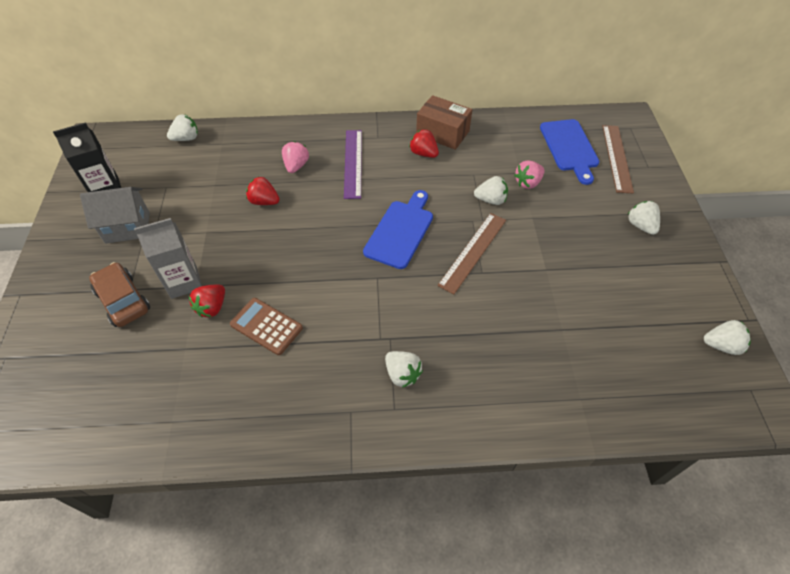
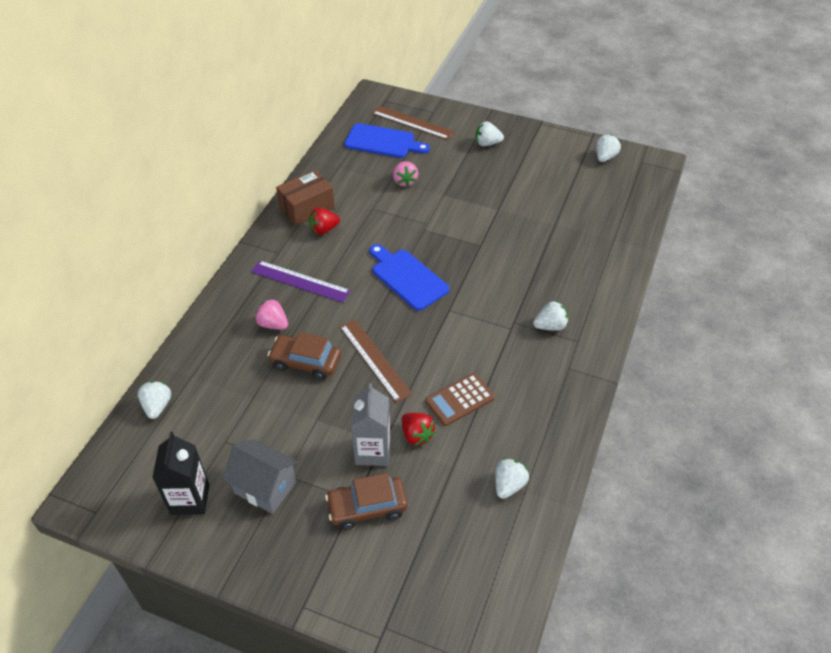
camera: 65 degrees left, 5 degrees down
grey house [80,187,150,244] -> grey house turned 75 degrees counterclockwise [222,439,299,514]
red strawberry [246,177,280,205] -> brown car [268,332,341,380]
brown ruler [437,213,506,294] -> brown ruler moved to [340,320,412,403]
white strawberry [474,176,508,205] -> white strawberry moved to [495,458,529,499]

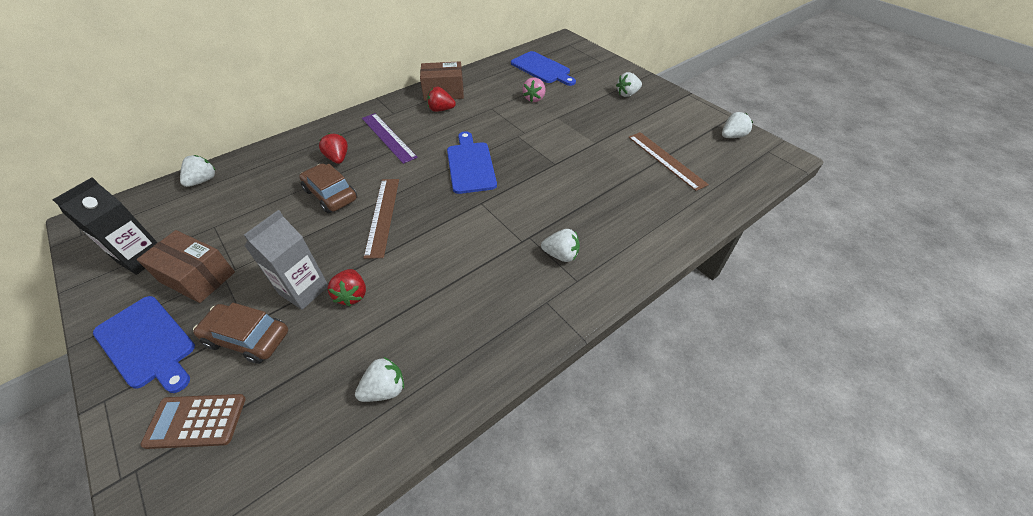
camera: 30 degrees right, 0 degrees up
grey house [222,439,299,514] -> brown box [137,230,235,303]
pink strawberry [255,299,288,330] -> red strawberry [319,133,348,164]
brown ruler [372,106,455,140] -> brown ruler moved to [628,132,709,191]
brown calculator [425,373,495,426] -> brown calculator moved to [140,394,246,449]
white strawberry [476,121,504,146] -> white strawberry turned 60 degrees counterclockwise [616,72,642,97]
none -> blue cutting board [93,296,195,393]

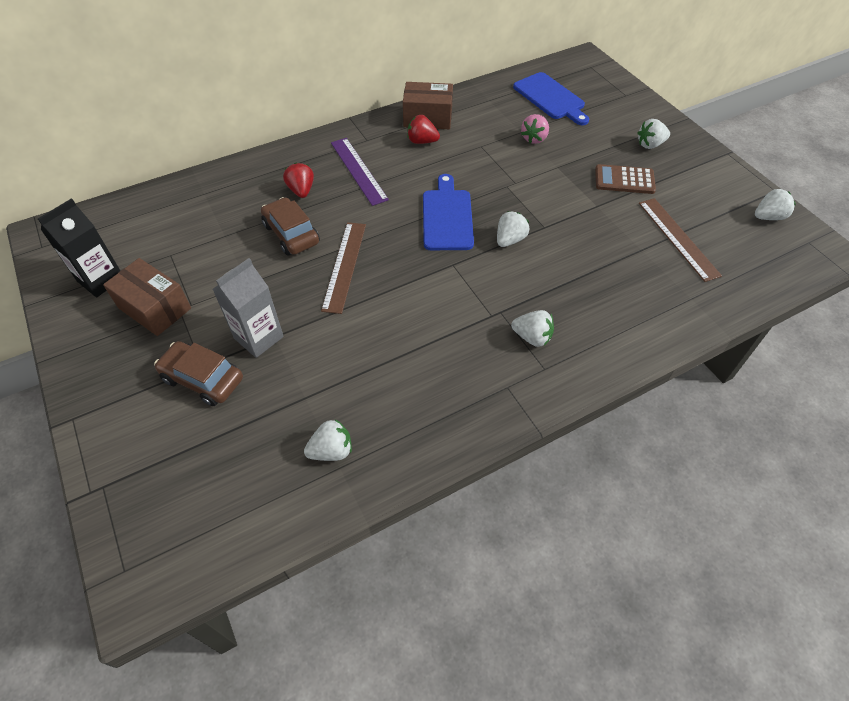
camera: 10 degrees right, 5 degrees up
blue cutting board [93,296,195,393] -> none
brown calculator [140,394,246,449] -> brown calculator moved to [595,164,656,194]
white strawberry [180,155,216,187] -> white strawberry moved to [497,211,529,247]
red strawberry [327,269,366,306] -> none

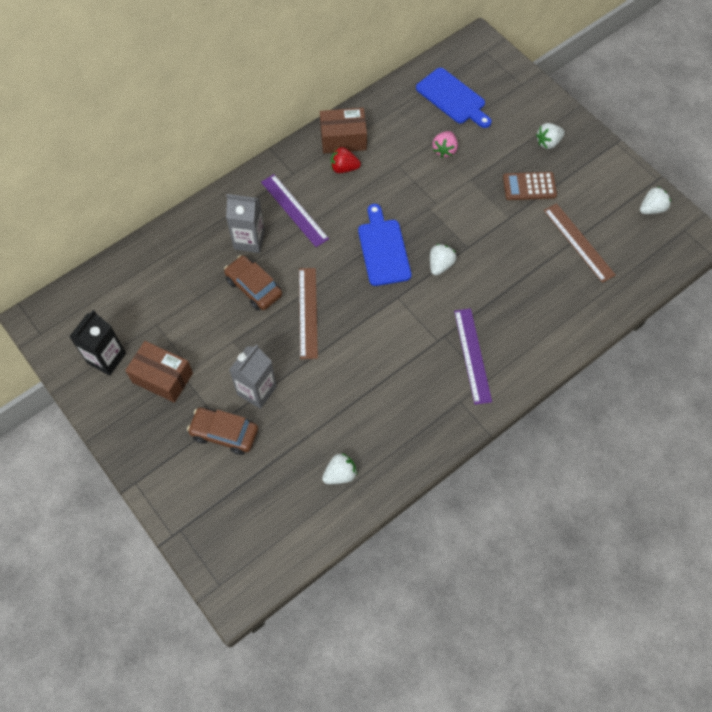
camera: 10 degrees left, 10 degrees up
red strawberry [283,163,314,198] -> grey carton [226,194,265,253]
white strawberry [511,310,554,347] -> purple ruler [454,308,492,405]

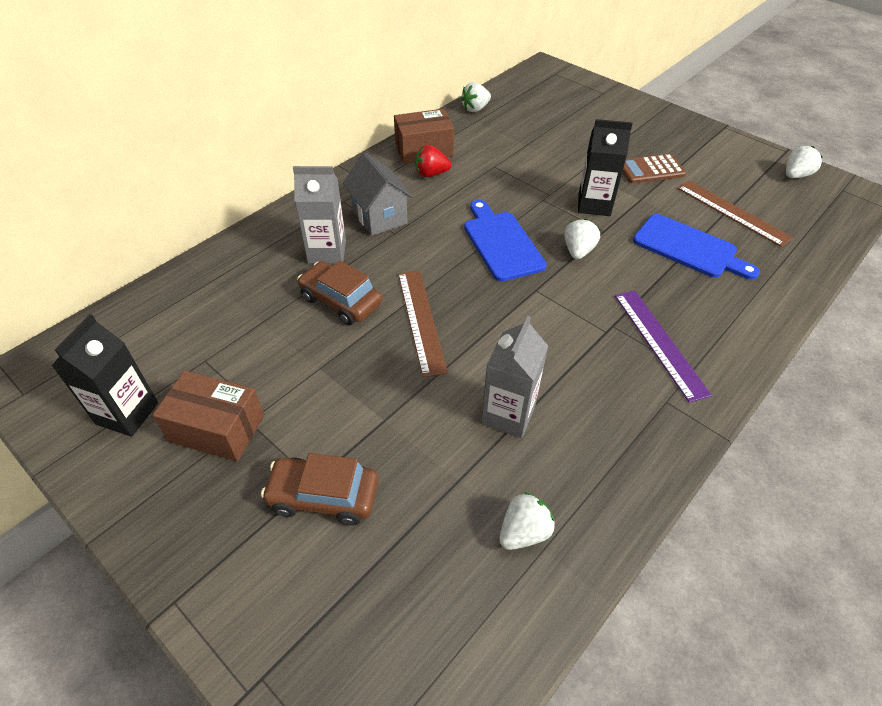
camera: 10 degrees left, 15 degrees down
grey carton [229,344,277,409] -> grey carton moved to [481,316,548,438]
purple ruler [261,174,329,247] -> grey house [343,152,413,236]
blue cutting board [416,68,492,128] -> blue cutting board moved to [633,214,760,280]
pink strawberry [433,131,458,158] -> none
white strawberry [536,123,565,149] -> white strawberry moved to [461,82,491,112]
none -> black carton [578,119,633,216]

